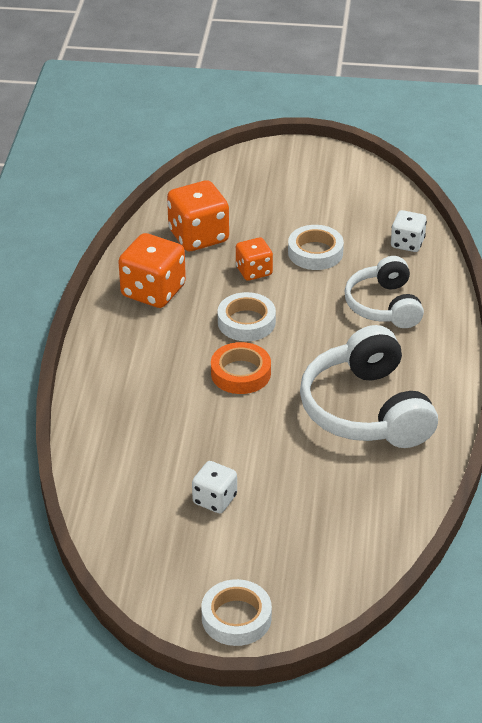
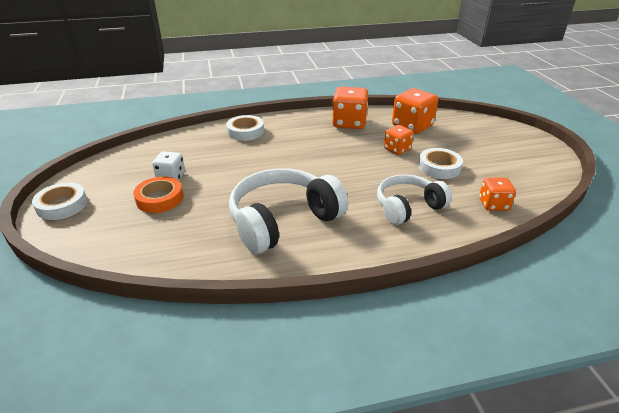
camera: 70 degrees right, 5 degrees down
orange tape [211,342,271,394] -> orange tape moved to [133,177,184,213]
white tape [218,292,276,341] -> white tape moved to [226,115,264,141]
white dice [391,210,427,252] -> orange dice [479,177,516,211]

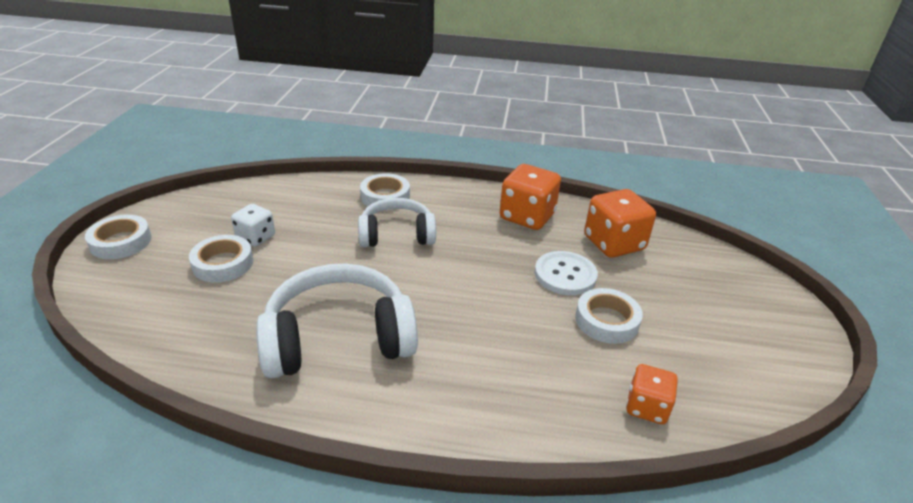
camera: 20 degrees right, 0 degrees up
orange tape [133,177,184,213] -> white tape [189,235,253,283]
white headphones [377,174,452,225] -> white headphones moved to [358,198,436,247]
orange dice [384,125,414,155] -> white button [535,251,598,295]

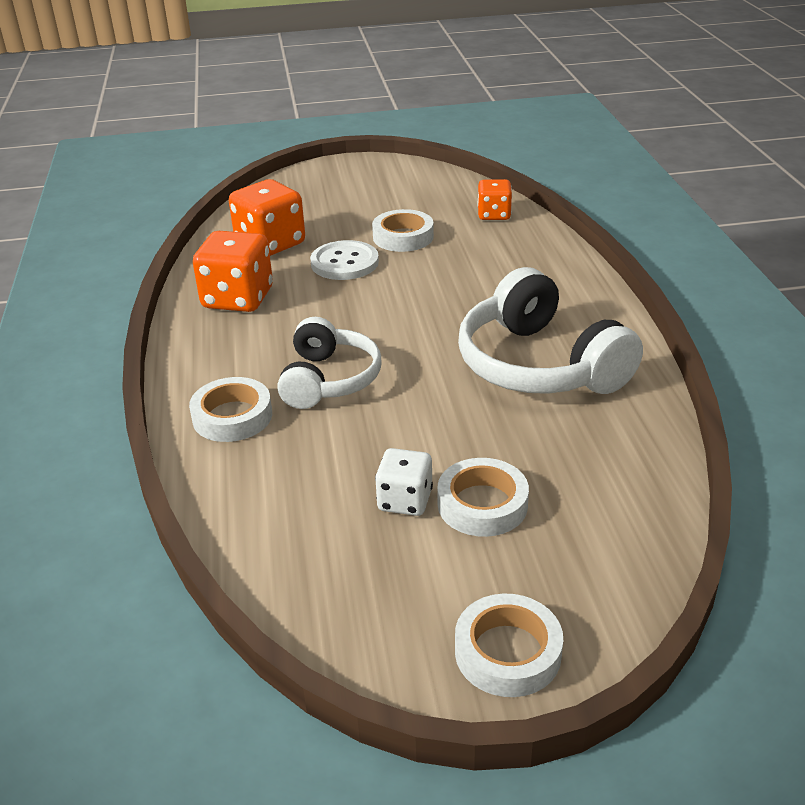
camera: 105 degrees left, 0 degrees up
white headphones [358,198,436,247] -> white headphones turned 150 degrees counterclockwise [277,317,382,409]

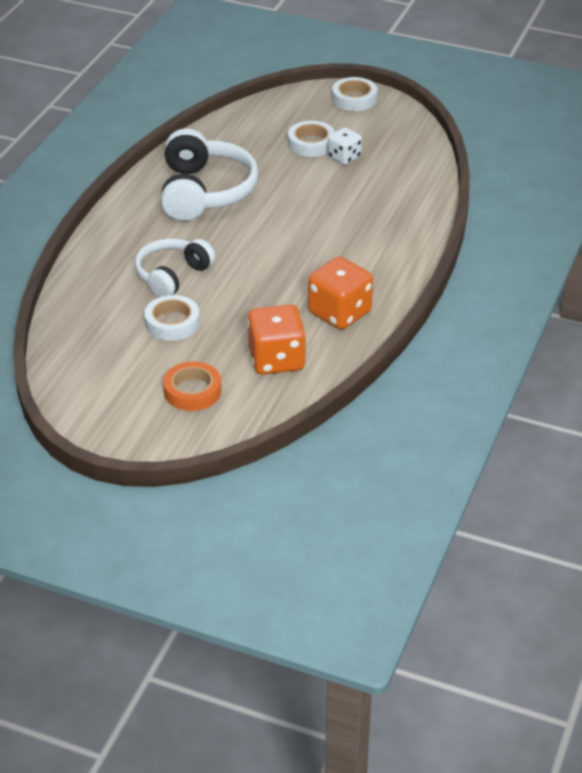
camera: 150 degrees left, 5 degrees up
white tape [189,377,272,442] -> none
white headphones [277,317,382,409] -> white headphones moved to [135,239,215,297]
white button [310,240,379,280] -> none
orange dice [477,179,512,220] -> none
none -> orange tape [163,361,221,411]

